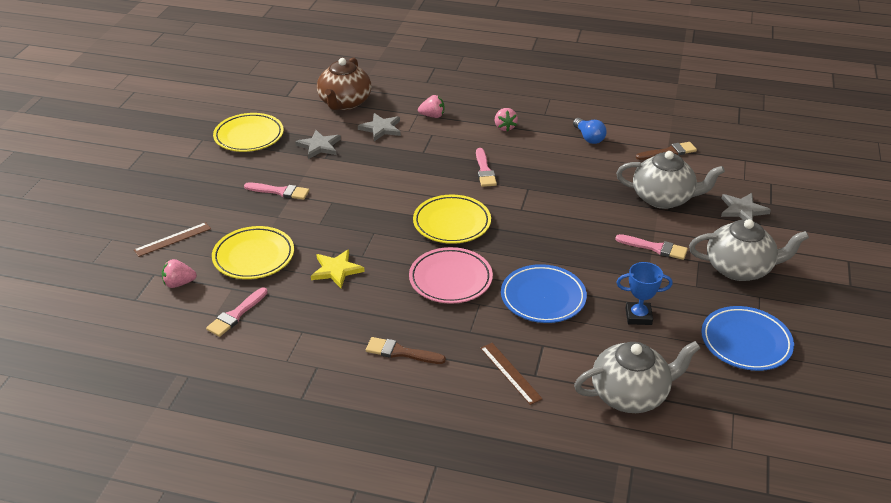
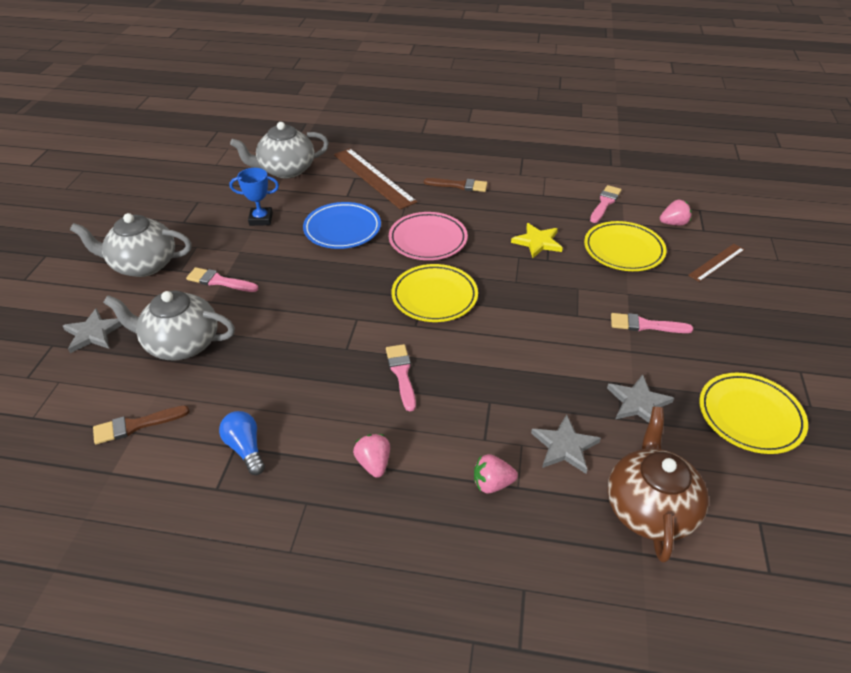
camera: 175 degrees right, 5 degrees up
brown ruler [480,343,542,405] -> brown ruler [334,148,417,209], size x1.80
blue plate [701,306,794,371] -> none

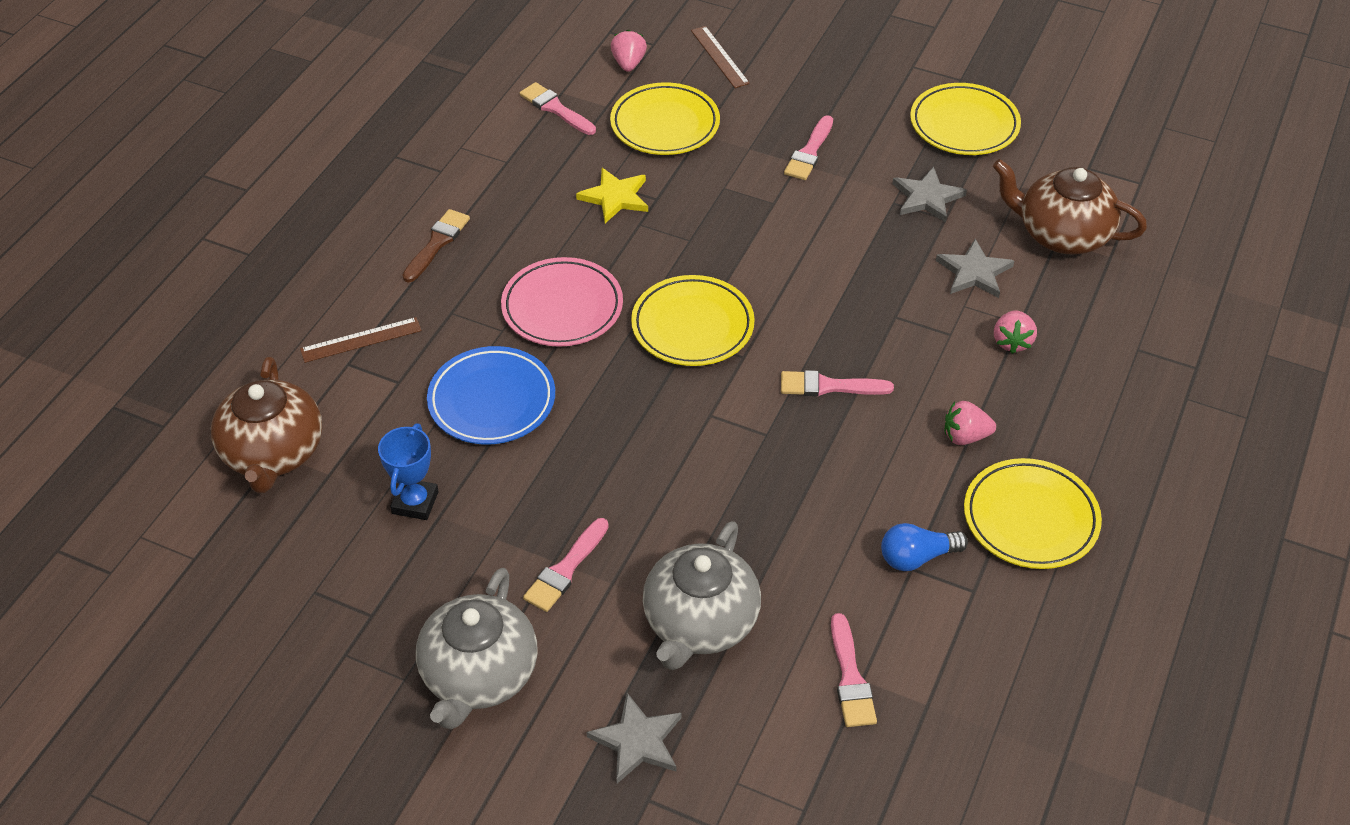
camera: 75 degrees left, 5 degrees up
brown brush [93,406,189,444] -> pink brush [831,613,877,727]
grey teapot [230,122,329,178] -> brown teapot [211,357,322,493]
brown ruler [334,148,417,209] -> brown ruler [300,317,422,363], size x0.55
none -> yellow plate [964,458,1102,569]

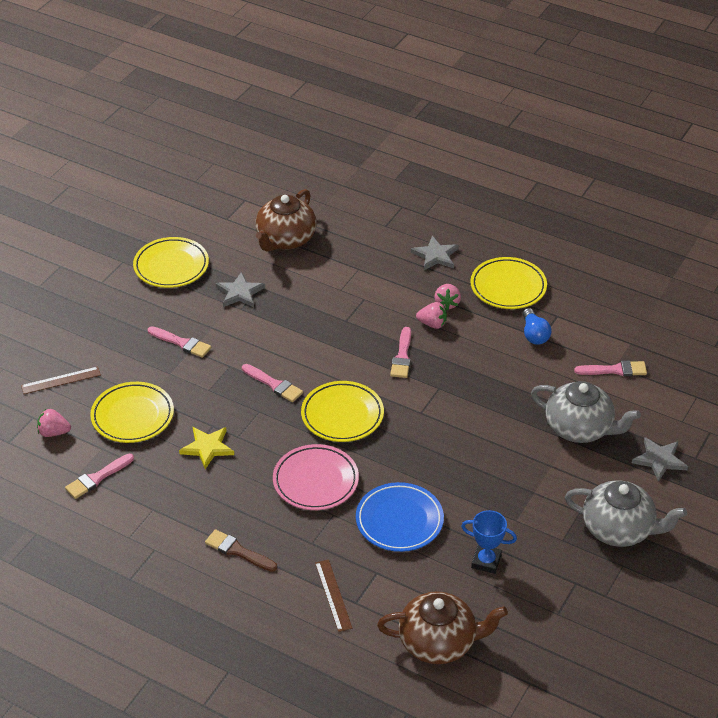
camera: 85 degrees left, 5 degrees down
pink brush [523,518,609,612] -> pink brush moved to [242,364,303,402]
grey star [936,239,1014,298] -> grey star moved to [411,236,459,270]
pink strawberry [994,310,1037,354] -> pink strawberry moved to [416,302,447,329]

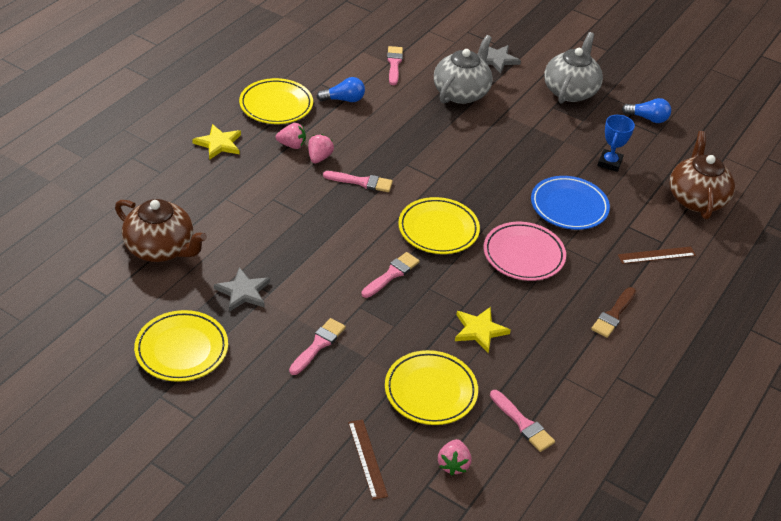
camera: 90 degrees left, 0 degrees up
grey star [411,236,459,270] -> yellow star [192,124,241,160]
none -> blue light bulb [622,98,671,123]

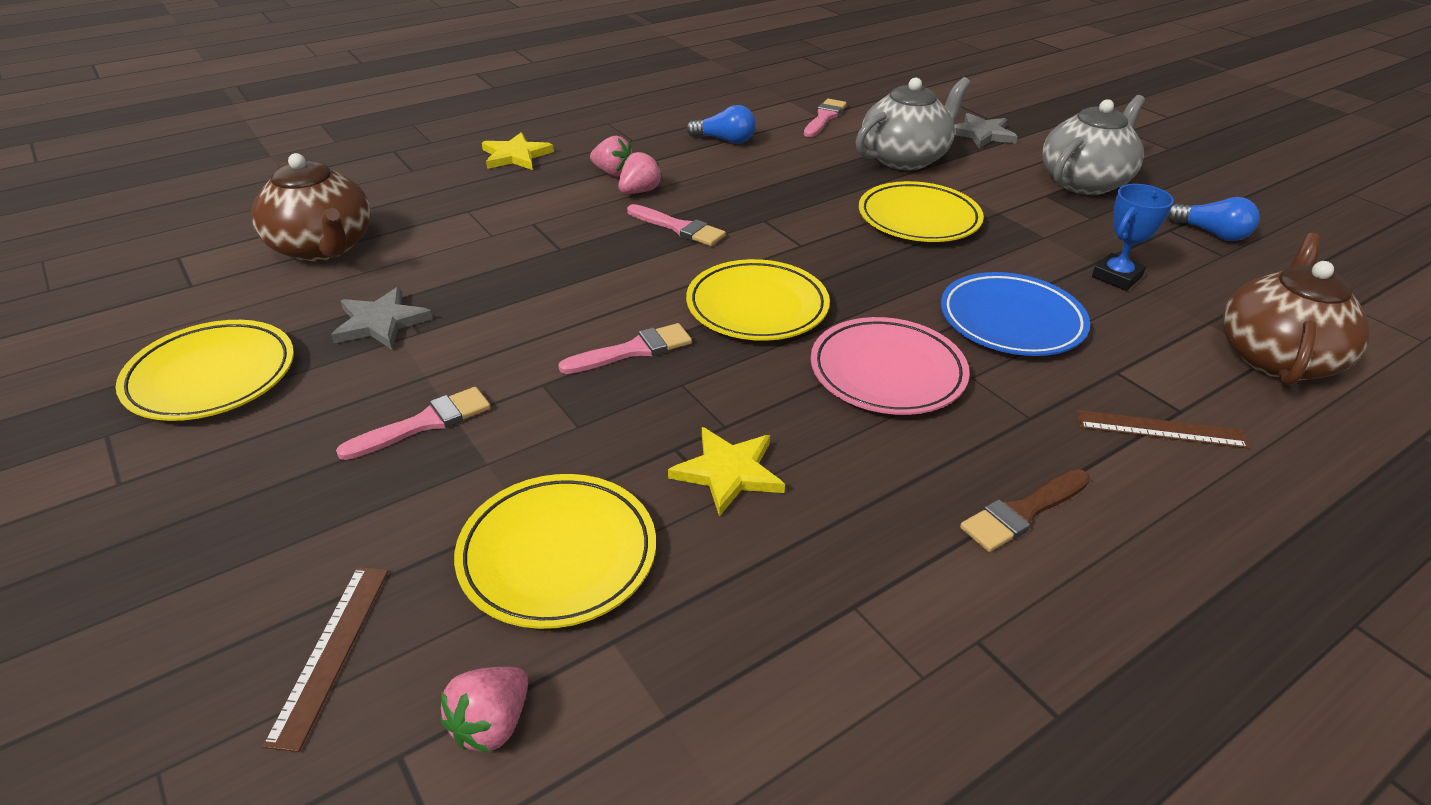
camera: 25 degrees right, 5 degrees down
yellow plate [239,78,313,124] -> yellow plate moved to [859,181,984,242]
pink brush [490,390,555,452] -> none

